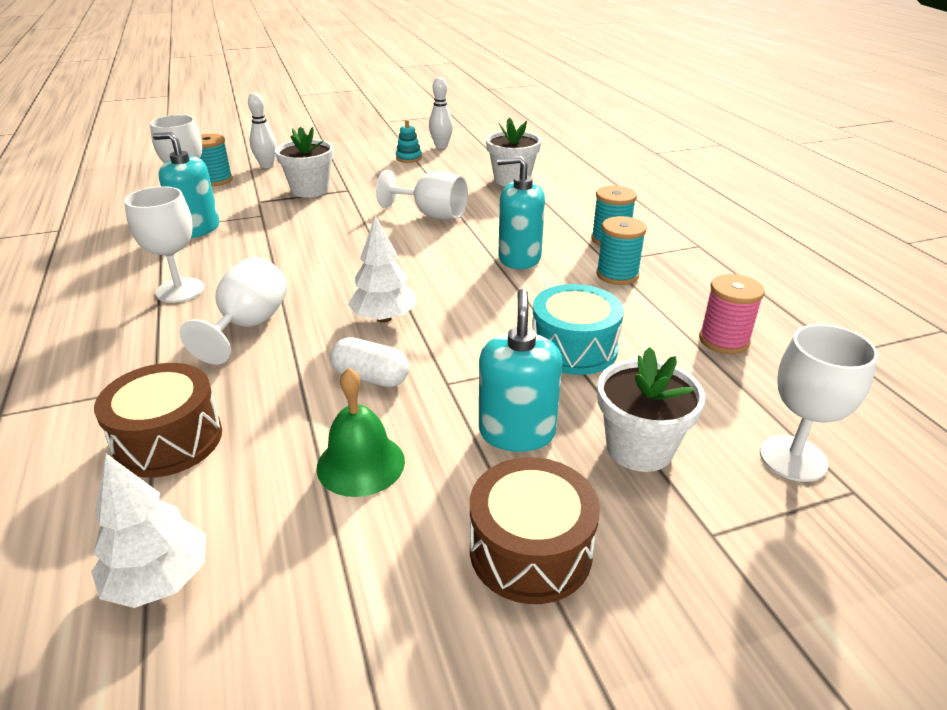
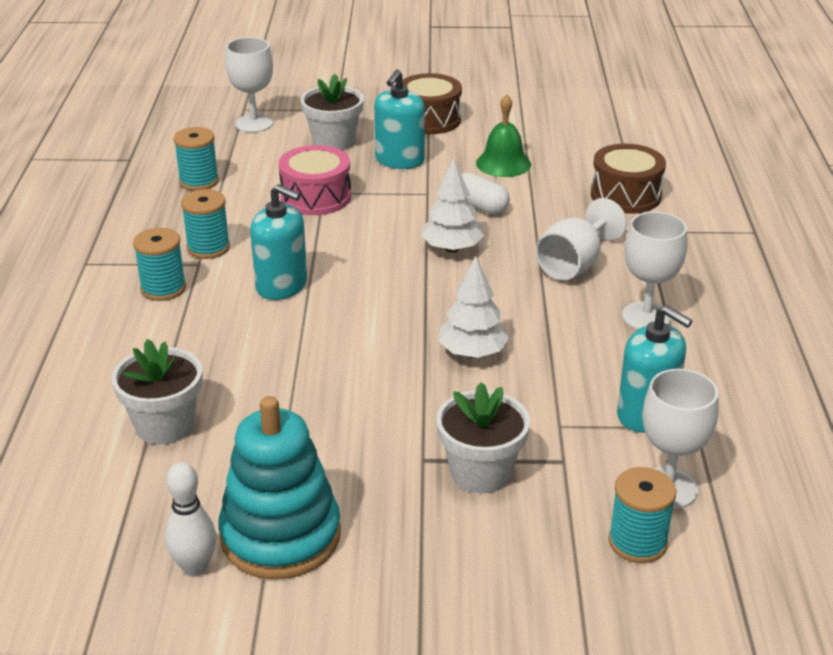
camera: 160 degrees left, 0 degrees up
white tree [91,454,206,608] -> white tree moved to [439,256,509,358]
white bowling pin [248,93,277,168] -> none
white goblet [376,170,468,219] -> none
turquoise stacking toy [396,120,422,163] -> turquoise stacking toy [218,396,341,579], size x2.40
turquoise drum [532,284,624,375] -> pink drum [278,145,351,215]
pink spool [699,274,765,354] -> turquoise spool [174,127,219,191]

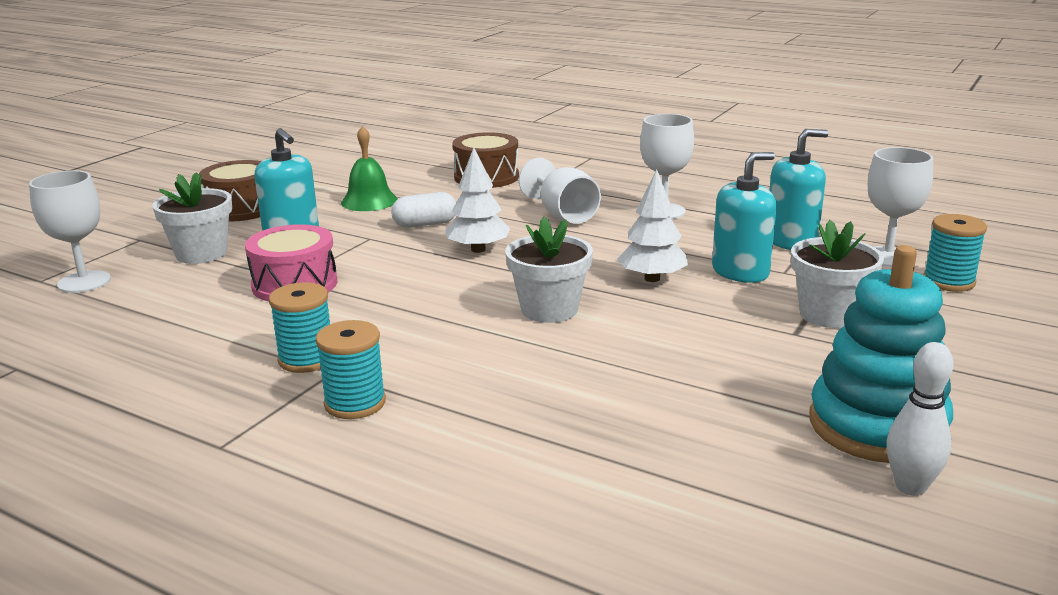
camera: 60 degrees left, 10 degrees down
white flower pot [111,339,202,445] -> white flower pot moved to [505,217,593,323]
turquoise spool [174,127,219,191] -> none
turquoise soap dispenser [250,184,307,300] -> turquoise soap dispenser moved to [712,152,777,283]

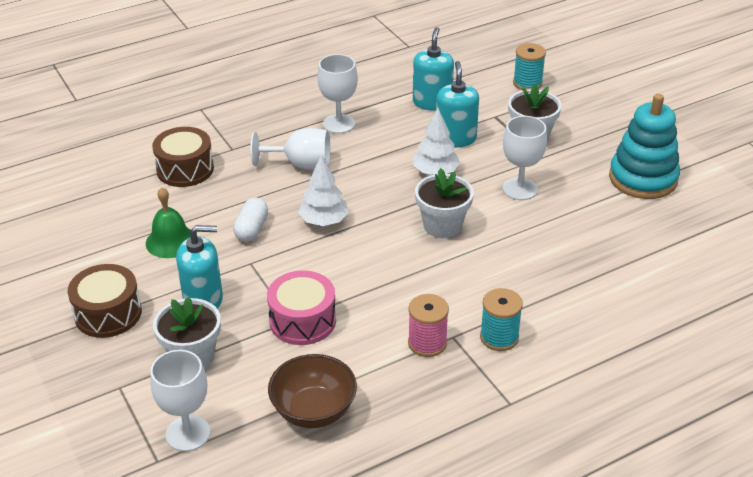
camera: 60 degrees left, 15 degrees up
turquoise spool [269,282,330,373] -> pink spool [408,294,449,357]
white goblet [868,147,933,267] -> white goblet moved to [503,116,547,200]
white bowling pin [887,342,954,496] -> none
none -> brown bowl [268,354,357,428]

